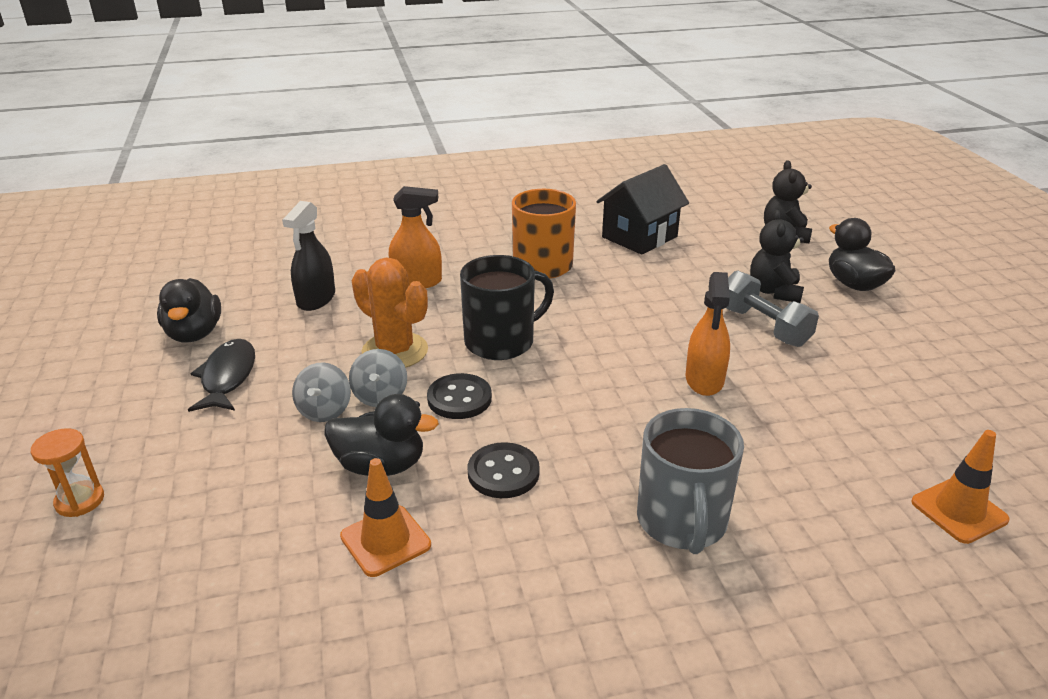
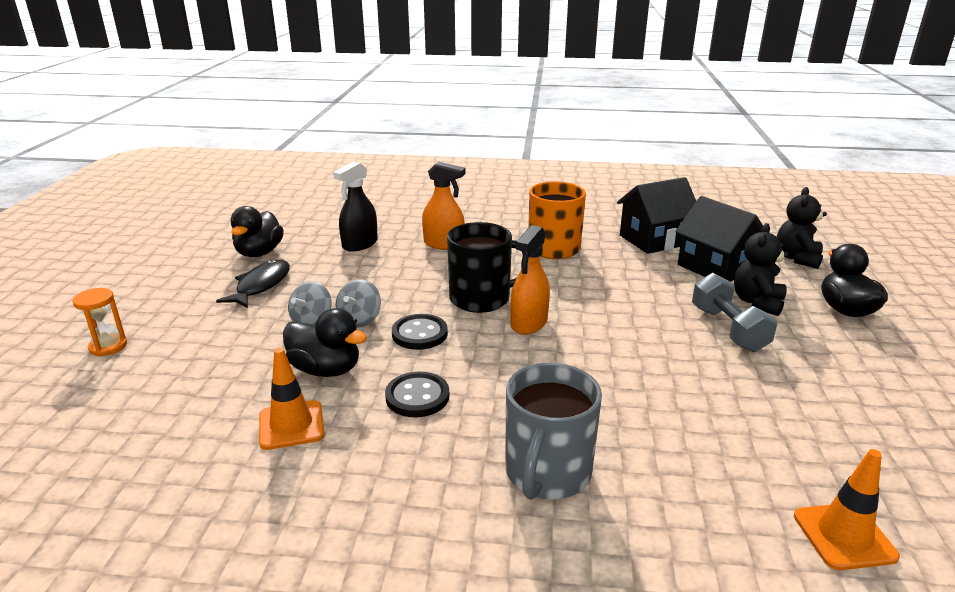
camera: 20 degrees right, 5 degrees down
orange cactus [352,258,428,368] -> none
orange spray bottle [685,272,730,396] -> orange spray bottle moved to [510,225,550,335]
none -> black house [675,196,763,282]

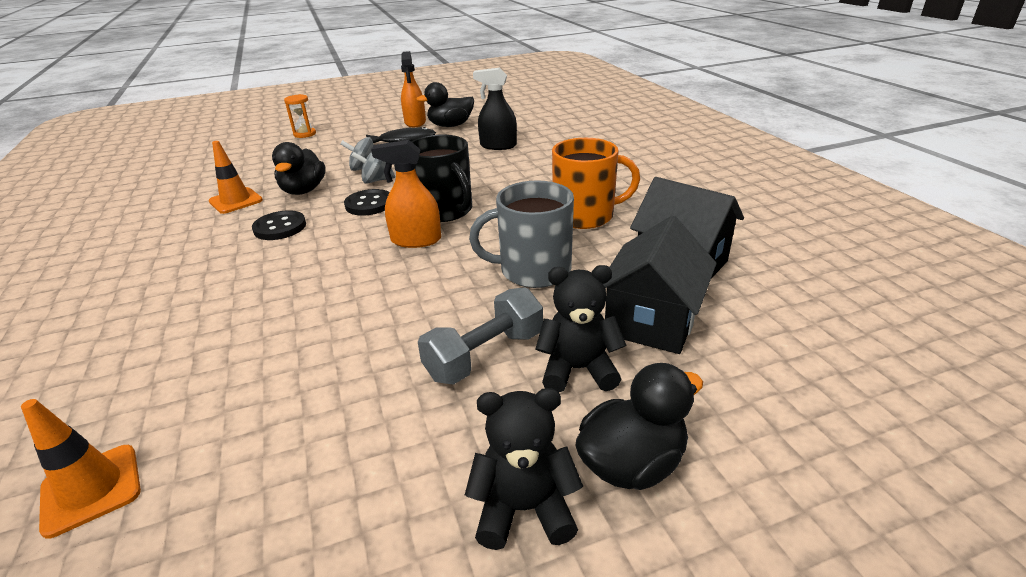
camera: 65 degrees right, 5 degrees up
orange spray bottle [422,162,465,250] -> orange spray bottle moved to [401,51,426,127]
grey mug [505,363,602,500] -> grey mug moved to [469,180,574,288]
black teddy bear [777,187,827,269] -> black teddy bear moved to [465,388,583,550]

